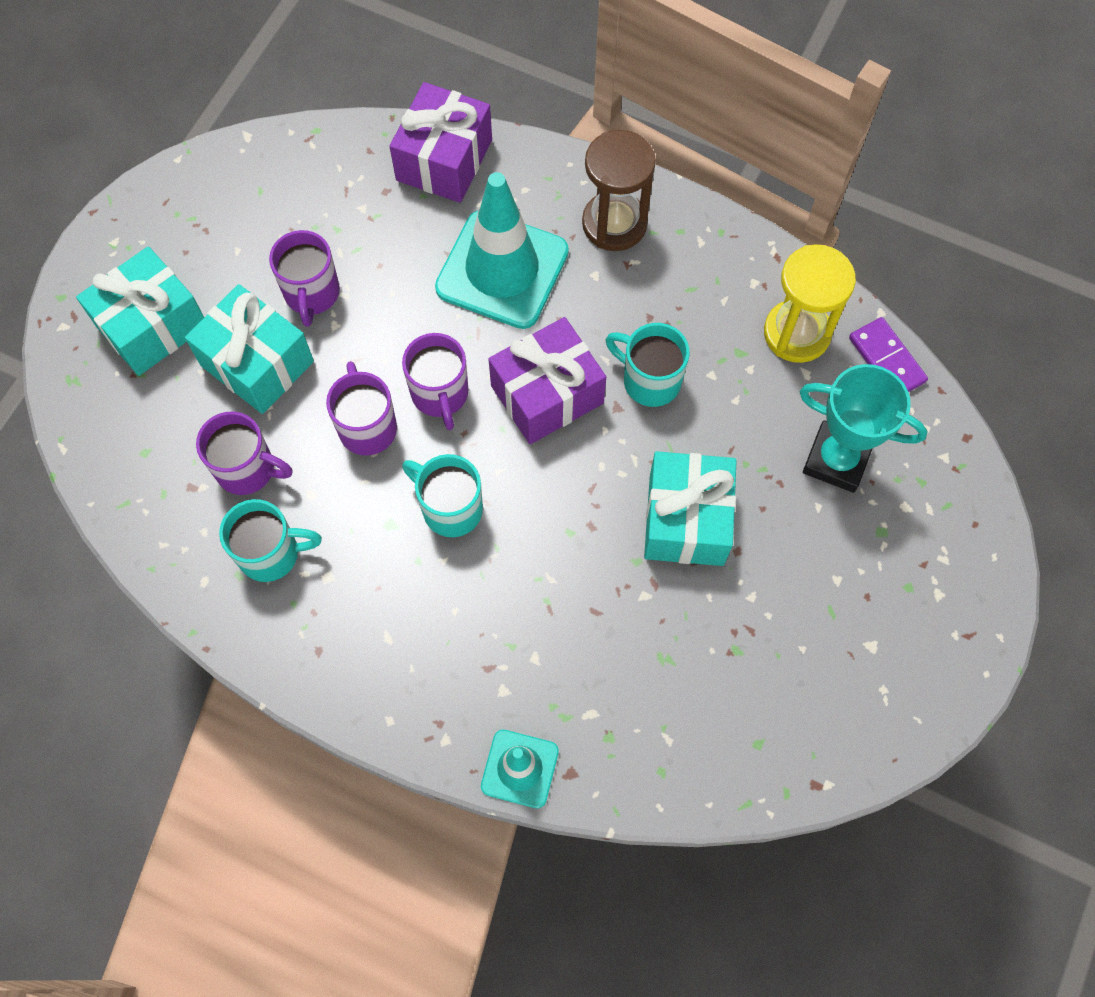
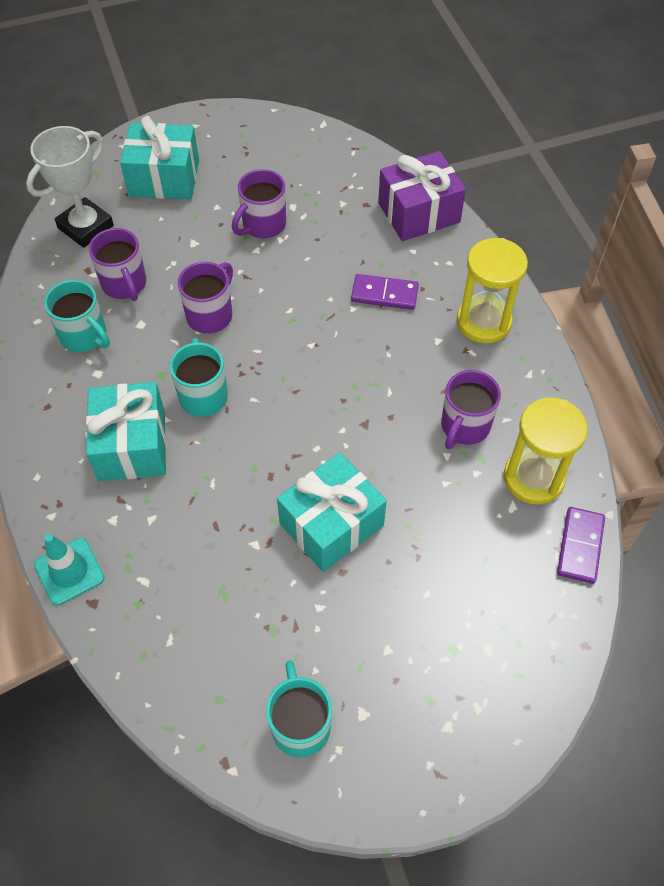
camera: 45 degrees right, 10 degrees down
turquoise gift [185,284,314,414] -> turquoise gift moved to [86,382,166,481]
purple mug [402,333,469,430] -> purple mug moved to [441,370,501,449]
turquoise traffic cone [435,172,569,329] -> purple domino [351,274,419,310]
purple gift [488,317,606,444] -> none
brown hourglass [582,130,656,251] -> yellow hourglass [457,238,528,343]
turquoise mug [605,323,690,407] -> turquoise mug moved to [266,660,332,758]
turquoise trophy [799,364,928,493] -> none
none -> white trophy [26,126,114,248]

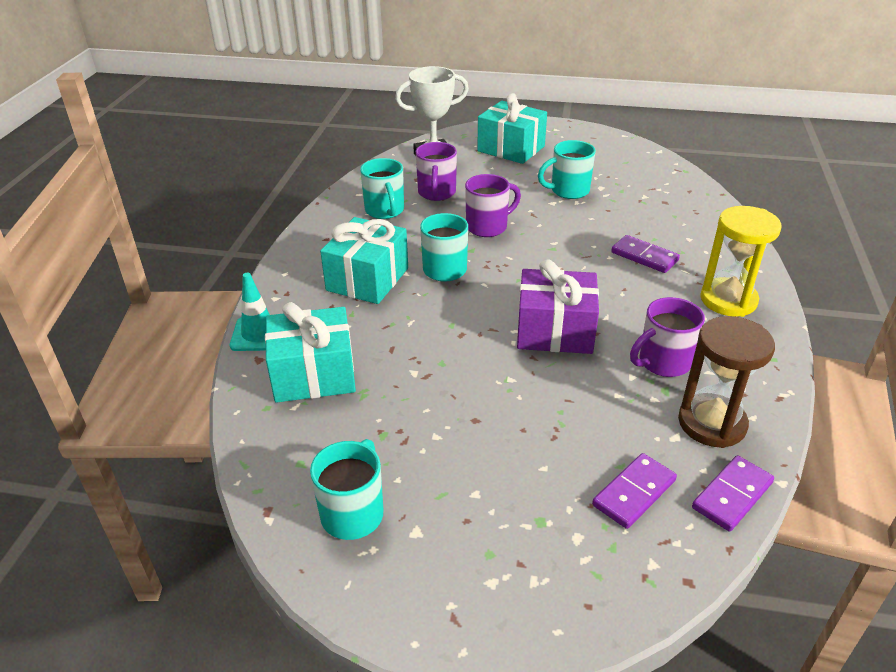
camera: 30 degrees right, 20 degrees down
purple mug [232,169,286,238] -> turquoise mug [538,140,596,199]
turquoise gift [277,453,387,572] -> turquoise gift moved to [265,302,356,403]
purple gift [378,151,466,241] -> purple gift moved to [517,259,599,354]
yellow hourglass [504,397,588,505] -> brown hourglass [678,316,775,448]
none -> purple domino [592,453,677,529]

